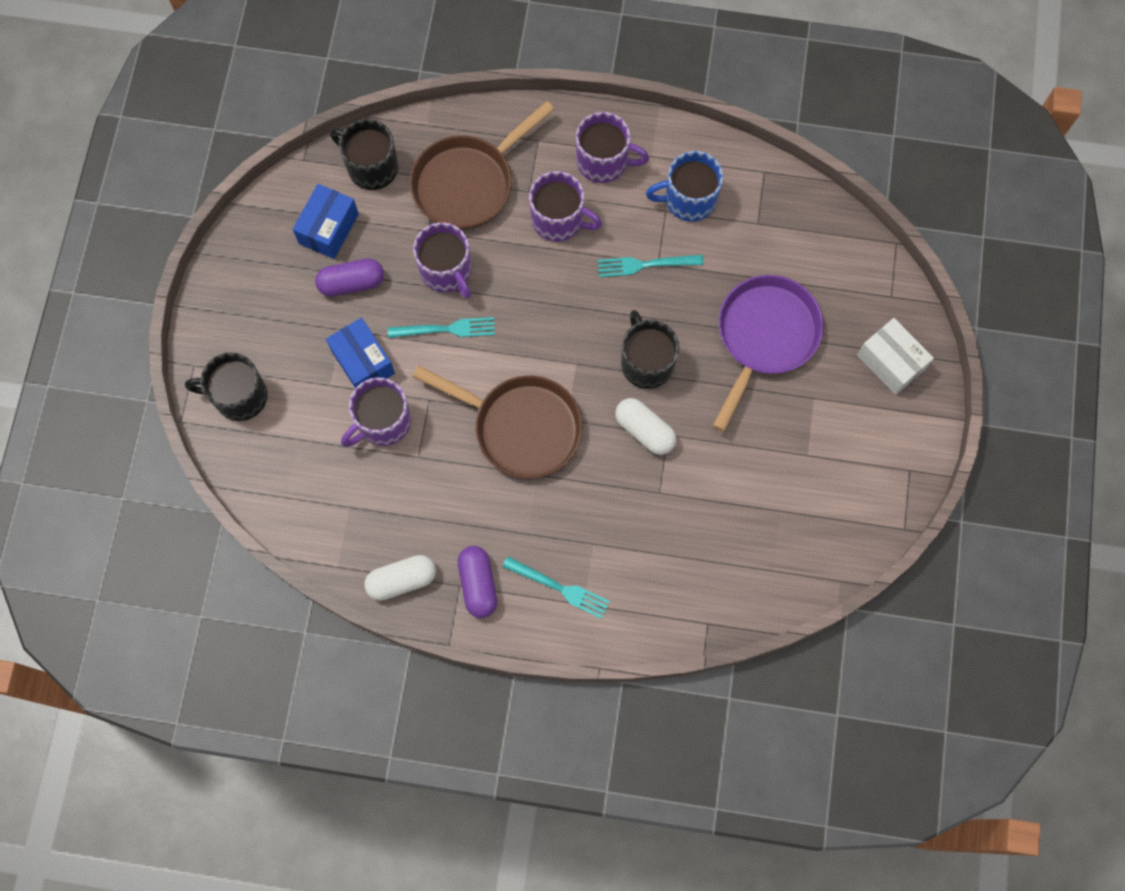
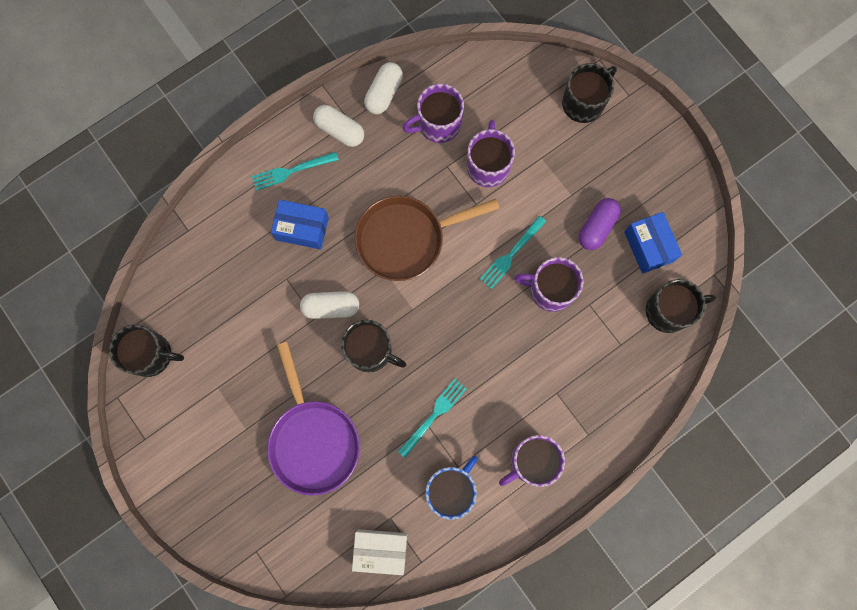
camera: 135 degrees right, 5 degrees up
blue box [326,318,395,388] -> blue box moved to [271,200,329,249]
brown pan [410,101,554,230] -> none
purple capsule [458,546,497,618] -> white capsule [313,105,364,147]
purple mug [529,171,602,242] -> purple mug moved to [403,84,464,143]
white box [857,318,934,395] -> white box moved to [352,529,407,575]
none -> black mug [109,324,184,377]

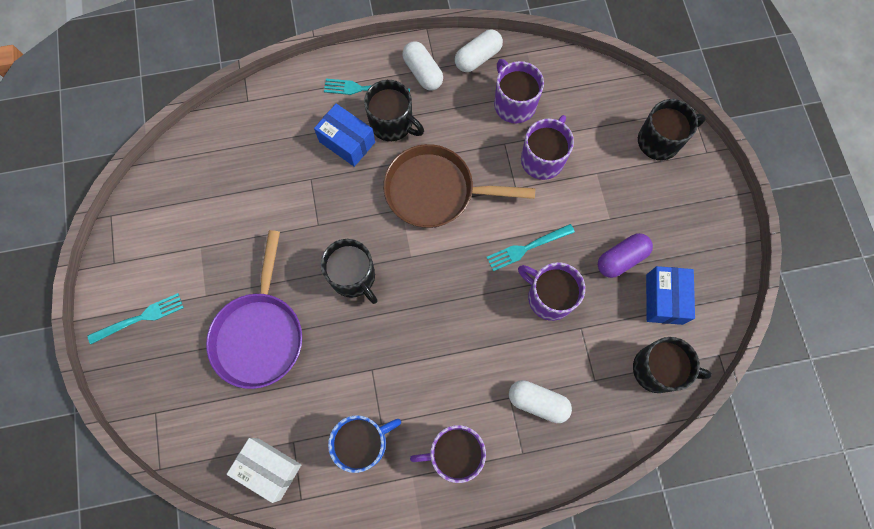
camera: 25 degrees right, 5 degrees down
black mug [109,324,184,377] -> black mug moved to [364,80,424,141]
white capsule [300,291,359,319] -> white capsule moved to [509,380,572,423]
turquoise fork [398,379,467,458] -> turquoise fork moved to [88,293,184,344]
purple mug [403,84,464,143] -> purple mug turned 60 degrees clockwise [494,59,544,123]

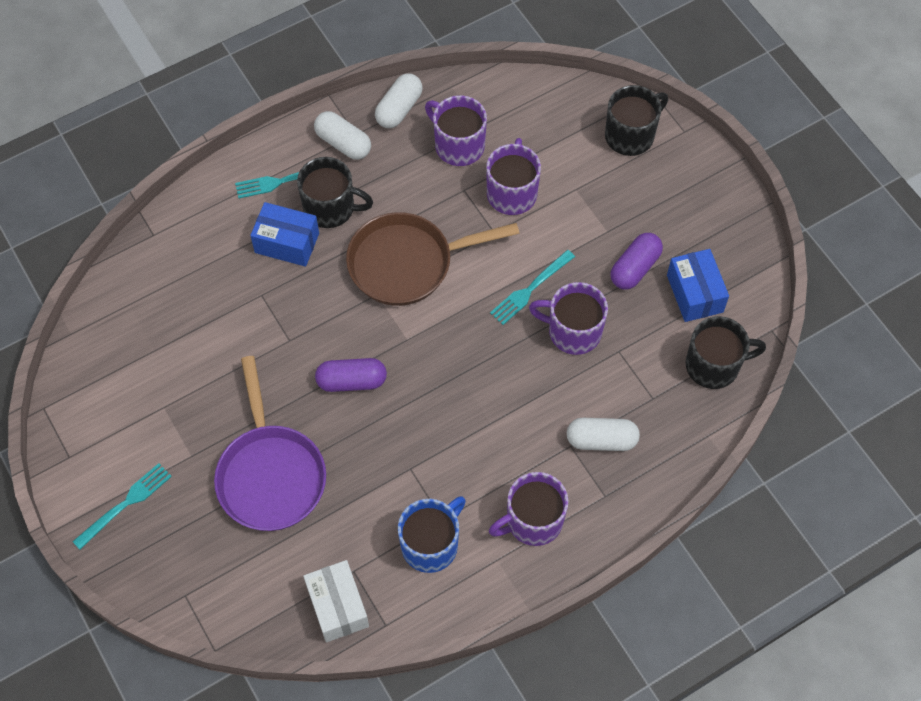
camera: 20 degrees left, 10 degrees down
white box [227,438,301,503] -> white box turned 60 degrees clockwise [303,560,369,642]
black mug [321,239,378,304] -> purple capsule [315,358,387,392]

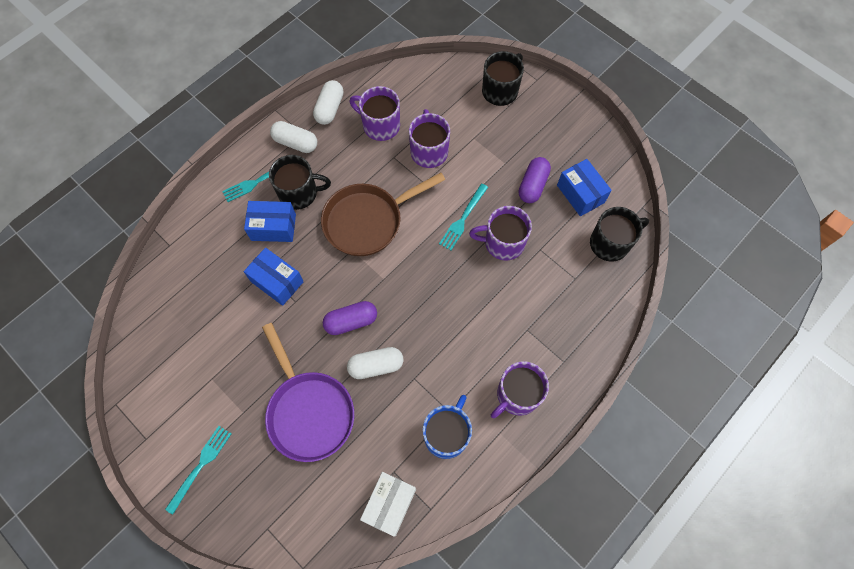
camera: 15 degrees left, 5 degrees up
white box [303,560,369,642] -> white box turned 60 degrees clockwise [360,472,416,537]
white capsule [567,418,640,451] -> white capsule moved to [347,347,403,379]
none -> blue box [244,248,304,306]

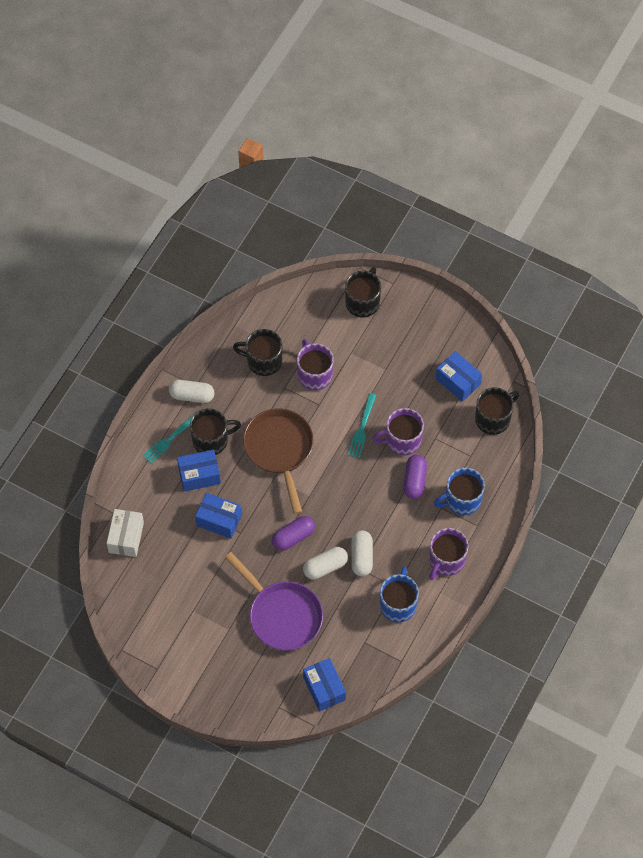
camera: 15 degrees left, 5 degrees down
turquoise fork [165,426,232,514] -> none
white capsule [313,80,344,125] -> white capsule moved to [351,530,373,576]
brown pan [321,172,445,256] -> brown pan turned 120 degrees clockwise [243,408,314,514]
purple mug [350,86,400,141] -> black mug [233,329,282,376]
white box [360,472,416,537] -> white box moved to [107,509,144,557]
purple capsule [519,157,551,203] -> purple capsule moved to [403,455,427,499]
none -> blue box [303,658,346,711]
none -> blue mug [434,468,485,515]

